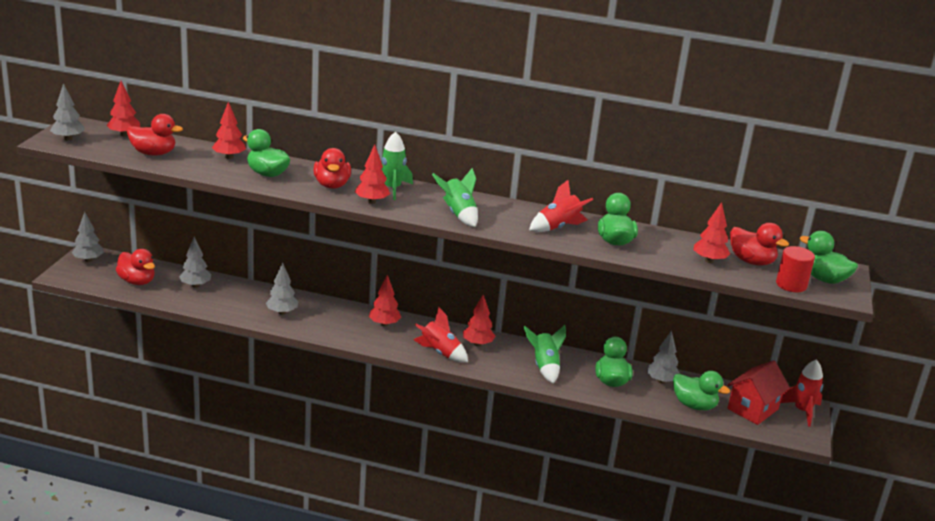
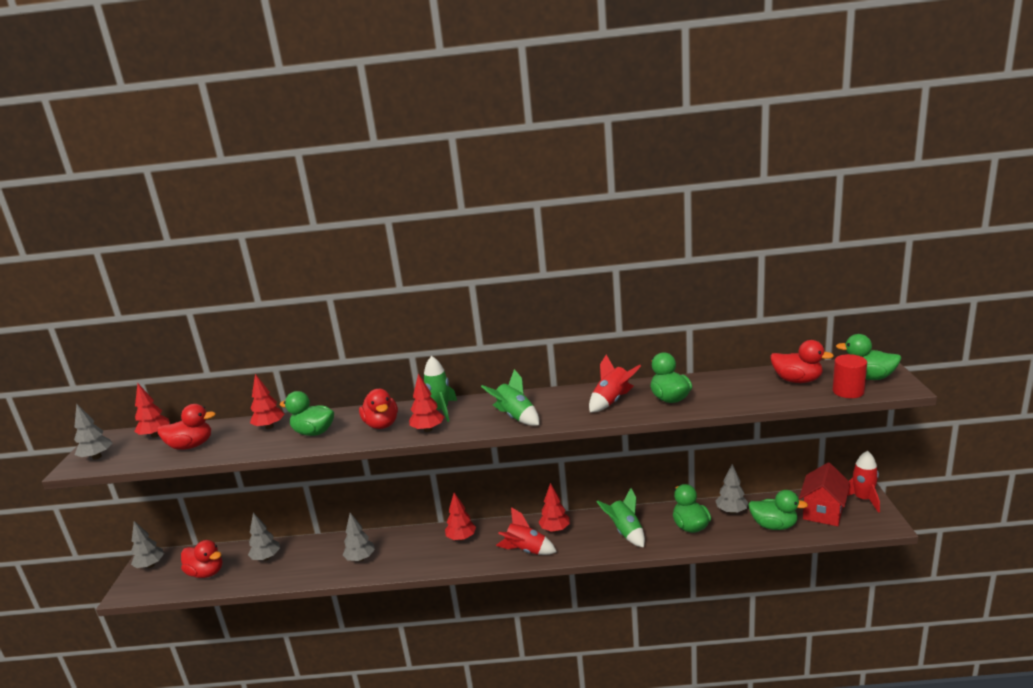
camera: 10 degrees left, 5 degrees down
red tree [693,202,730,263] -> none

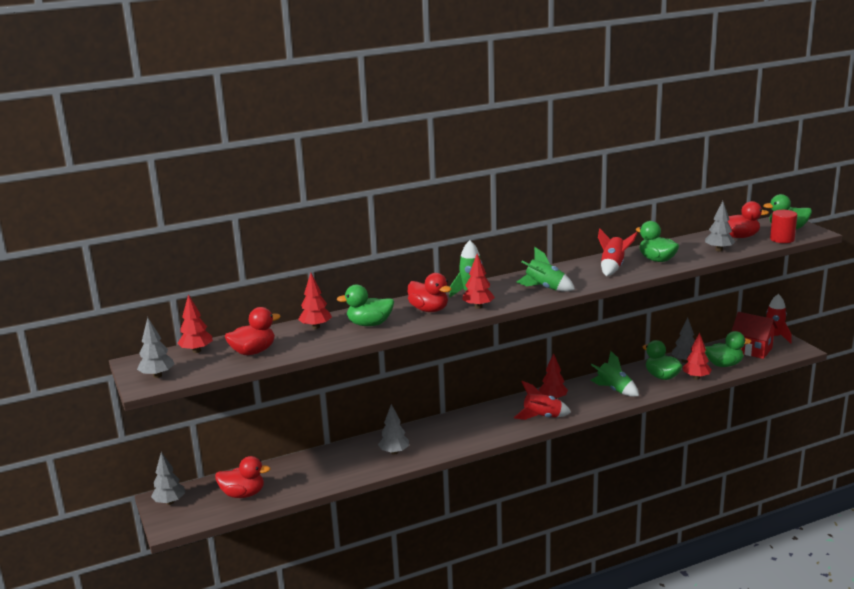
camera: 25 degrees left, 0 degrees up
grey tree [248,513,280,561] -> grey tree moved to [705,201,735,251]
red tree [445,492,476,541] -> red tree moved to [683,333,712,379]
red house [799,462,850,526] -> red house turned 60 degrees counterclockwise [731,312,778,359]

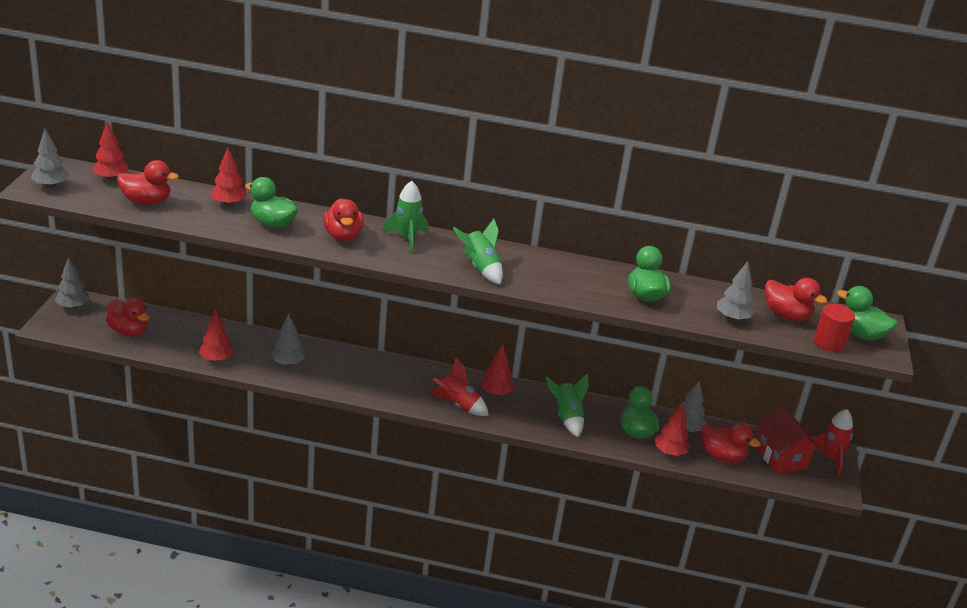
camera: 30 degrees right, 10 degrees up
red tree [462,254,495,309] -> red tree moved to [199,309,234,362]
red rocket [598,229,637,276] -> none
green duck [705,331,751,367] -> red duck [701,423,761,463]

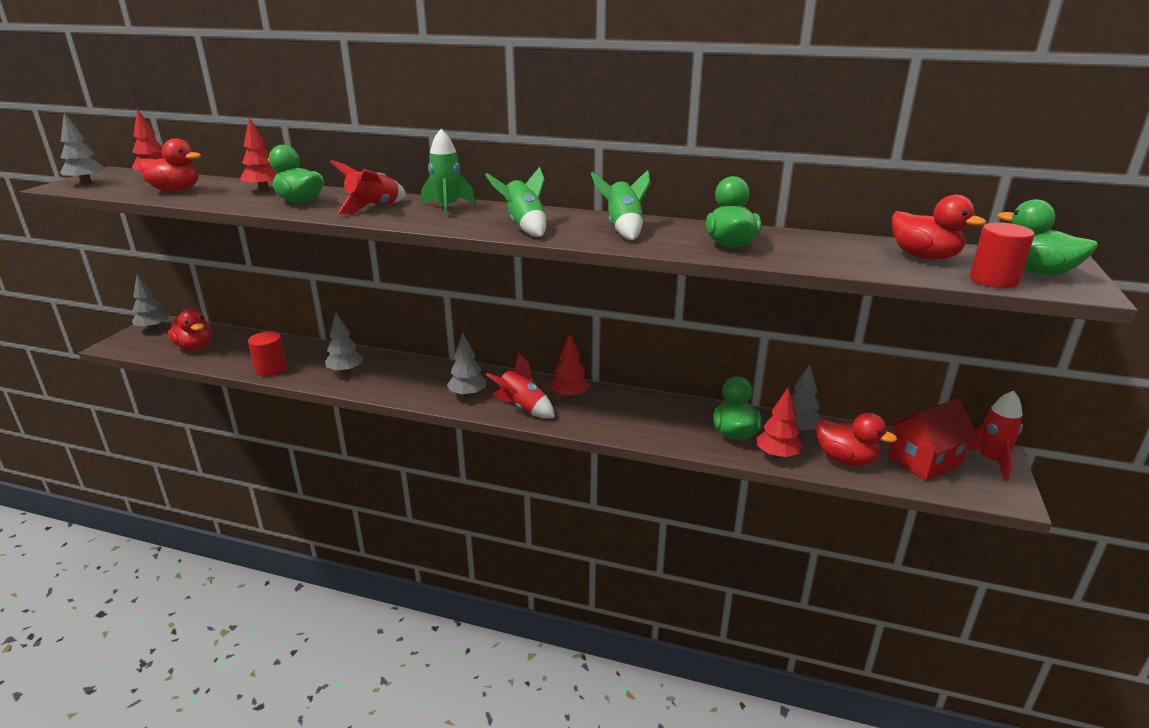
camera: 10 degrees right, 5 degrees down
red tree [199,309,234,362] -> red cylinder [248,331,287,377]
red duck [323,198,364,241] -> red rocket [330,160,406,214]
green rocket [545,374,589,437] -> green rocket moved to [591,170,650,240]
grey tree [717,261,755,321] -> grey tree moved to [447,333,486,398]
red house [755,405,820,474] -> red house turned 75 degrees clockwise [888,398,979,481]

